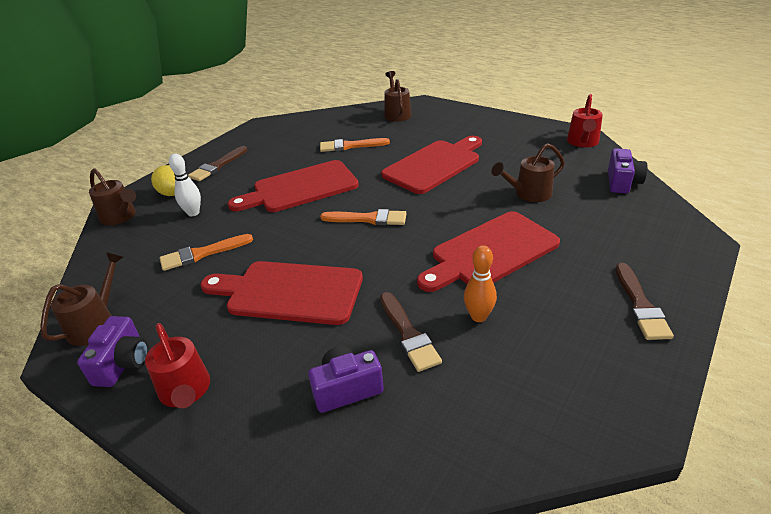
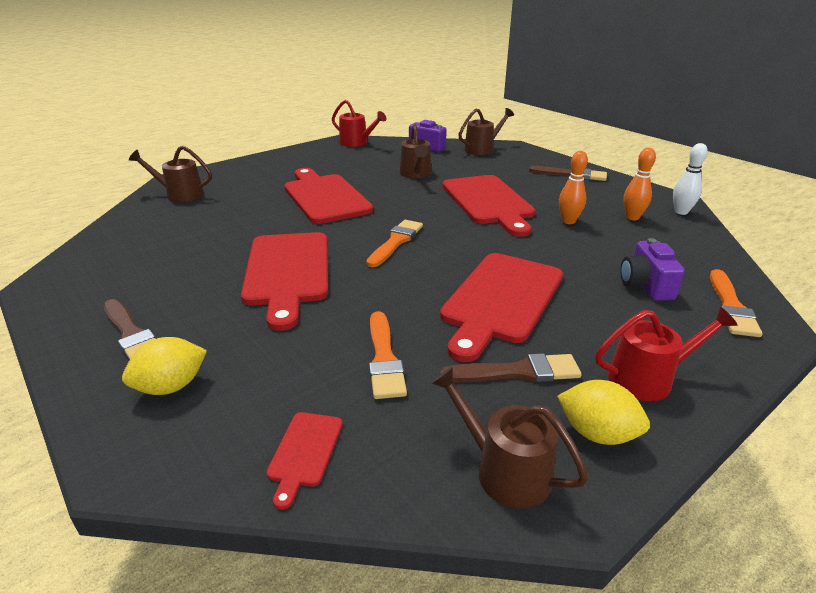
camera: 75 degrees left, 5 degrees down
purple camera [77,316,149,387] -> yellow lemon [557,380,650,445]
brown watering can [89,168,136,225] -> brown watering can moved to [458,108,514,155]
white bowling pin [169,154,201,216] -> white bowling pin moved to [673,143,708,215]
orange brush [320,138,390,152] -> orange brush moved to [710,269,763,337]
brown brush [380,292,442,372] -> brown brush moved to [440,353,582,382]
none -> red cutting board [266,412,343,509]
none -> orange bowling pin [623,148,656,220]

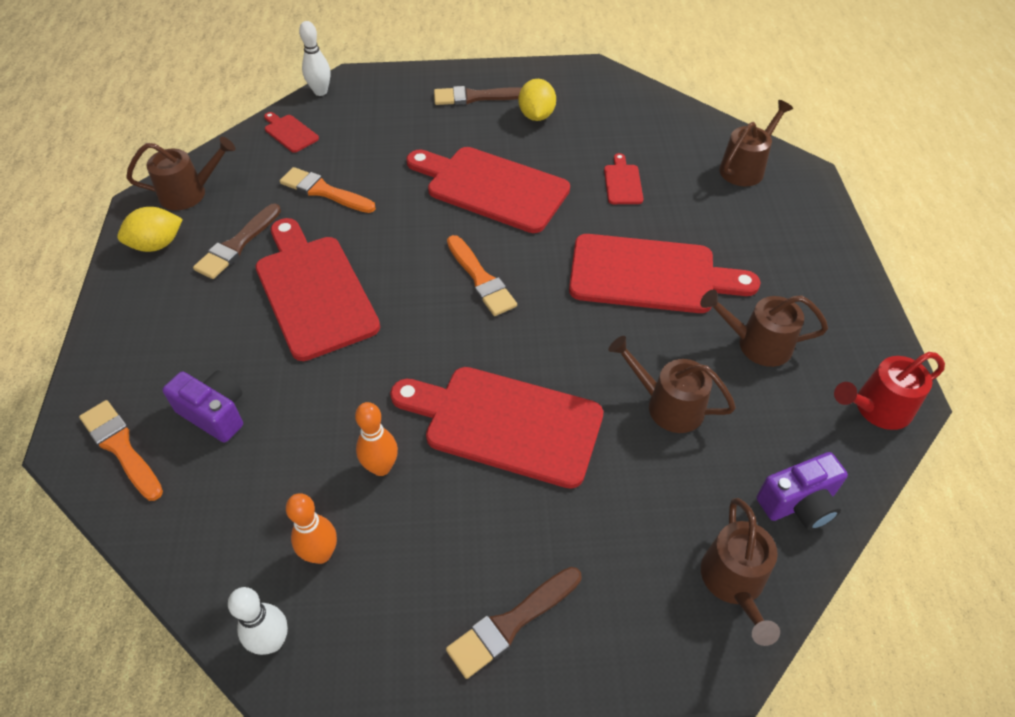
camera: 125 degrees right, 20 degrees up
yellow lemon [122,337,207,395] -> yellow lemon moved to [518,79,556,121]
red watering can [595,307,738,401] -> none
none -> white bowling pin [299,21,331,96]
none -> red cutting board [604,153,643,204]
none -> brown watering can [700,289,828,367]

